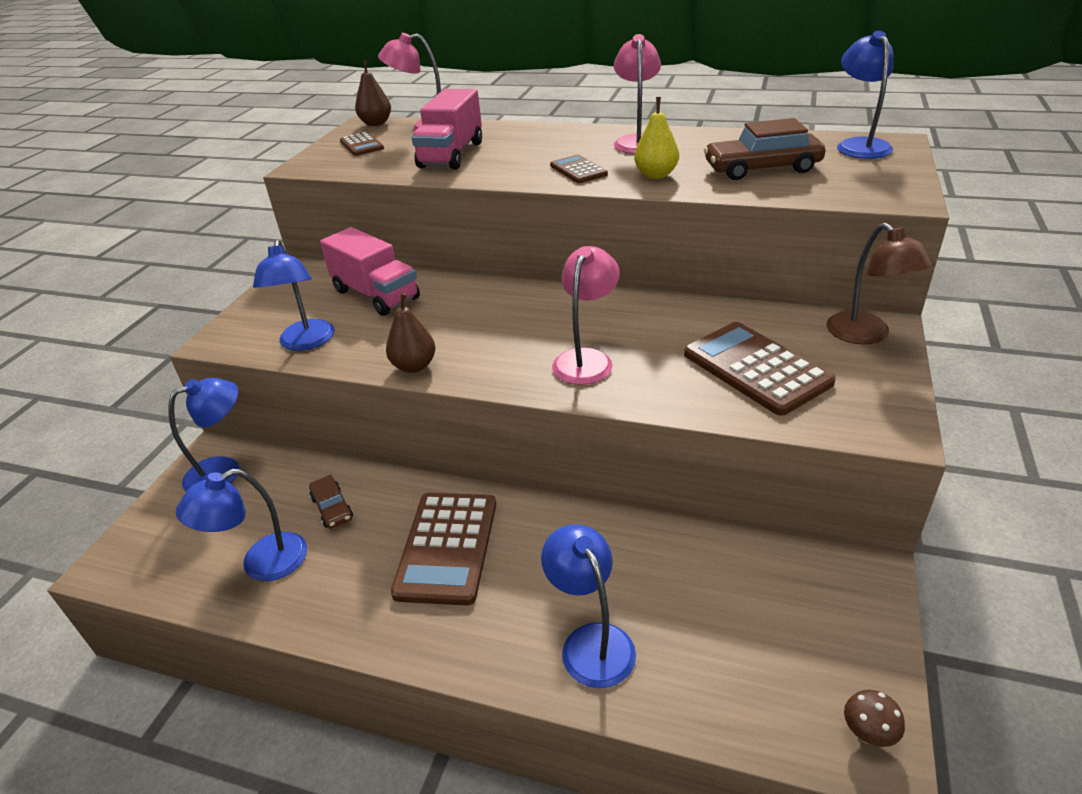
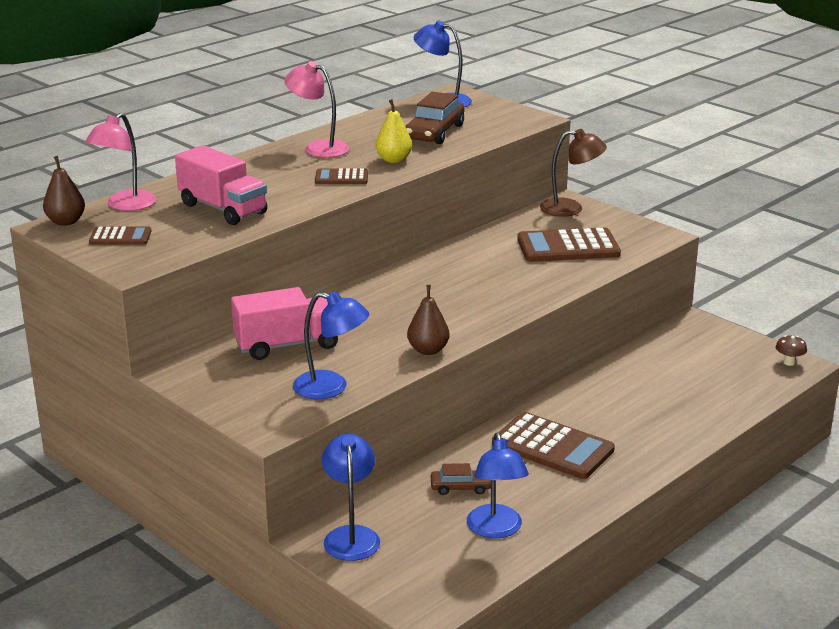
camera: 65 degrees left, 10 degrees down
blue lamp [541,524,636,688] -> none
pink lamp [552,246,620,385] -> none

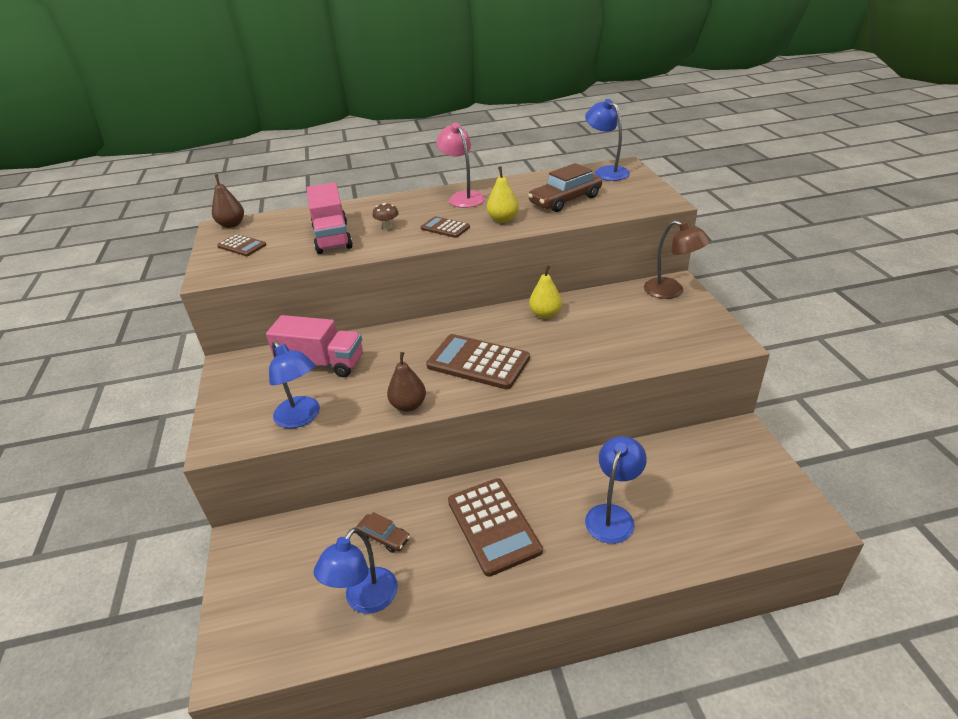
camera: 35 degrees right, 10 degrees up
pink lamp [85,113,156,211] -> none
blue lamp [322,434,380,561] -> blue lamp moved to [585,436,647,544]
brown calculator [517,227,621,262] -> brown calculator moved to [426,334,530,389]
brown mushroom [776,335,807,366] -> brown mushroom moved to [373,203,399,229]
none -> yellow pear [529,265,562,319]

